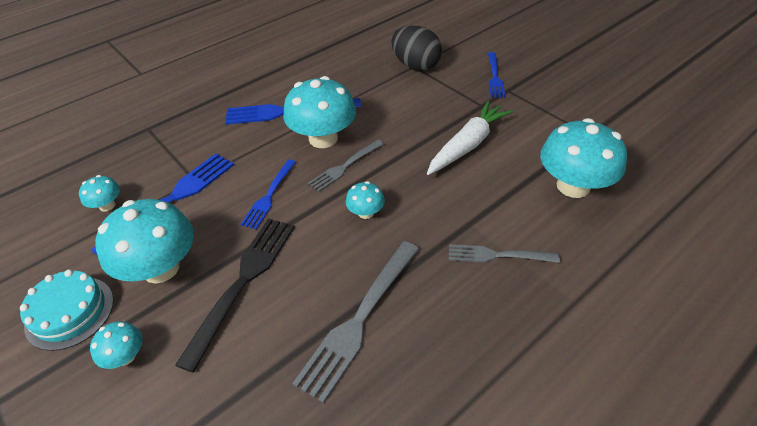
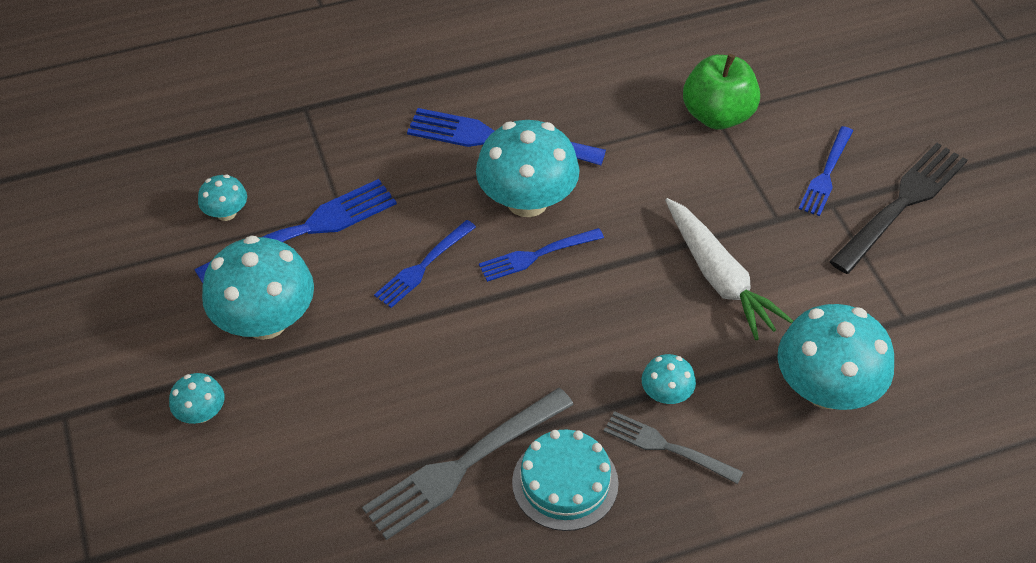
camera: 20 degrees right, 5 degrees up
turquoise cake [20,269,114,351] -> turquoise cake moved to [512,429,619,531]
black fork [175,218,295,372] -> black fork moved to [829,143,968,274]
grey fork [308,140,384,192] -> blue fork [479,228,604,282]
turquoise mushroom [346,181,385,219] -> turquoise mushroom moved to [642,354,696,404]
black egg [391,26,442,71] -> green apple [683,54,760,130]
white carrot [427,101,513,175] -> white carrot turned 90 degrees clockwise [665,198,793,340]

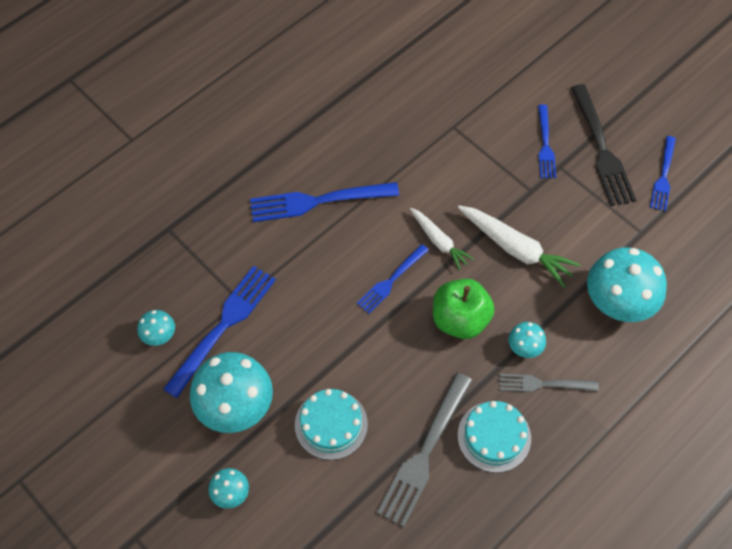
camera: 25 degrees left, 10 degrees up
blue fork [374,220,476,308] -> blue fork moved to [650,136,676,211]
turquoise mushroom [476,120,580,217] -> none
green apple [683,54,760,130] -> green apple moved to [433,279,494,339]
black fork [829,143,968,274] -> black fork turned 150 degrees clockwise [571,84,636,206]
none -> turquoise cake [295,389,368,460]
none -> white carrot [410,208,474,271]

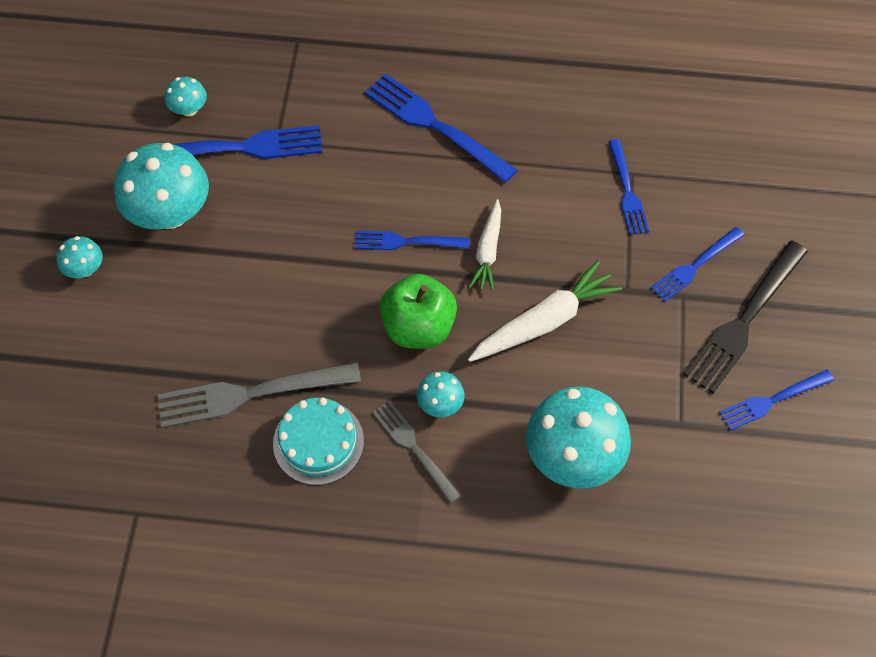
camera: 50 degrees right, 0 degrees up
turquoise cake [295,389,368,460] -> none
white carrot [458,206,580,287] -> white carrot turned 120 degrees counterclockwise [468,260,622,362]
none -> blue fork [609,139,649,235]

